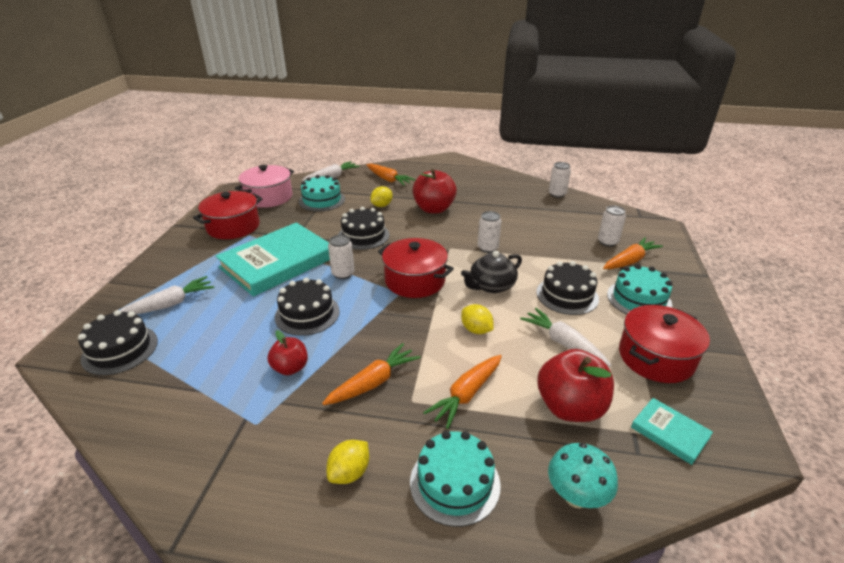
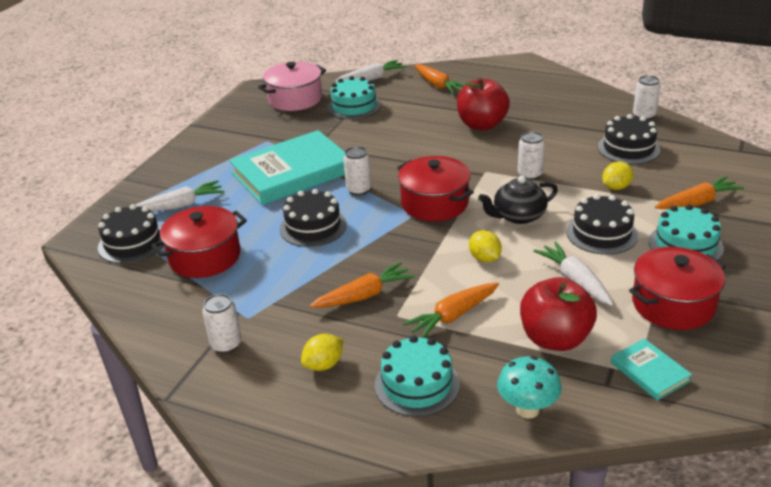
camera: 15 degrees right, 0 degrees up
red pot [193,191,263,239] -> red pot moved to [151,206,247,278]
red apple [267,330,308,375] -> none
black cake [338,207,389,250] -> black cake moved to [598,114,660,164]
yellow lemon [370,186,393,207] -> yellow lemon moved to [602,162,634,190]
white can [598,206,626,247] -> white can moved to [202,294,241,354]

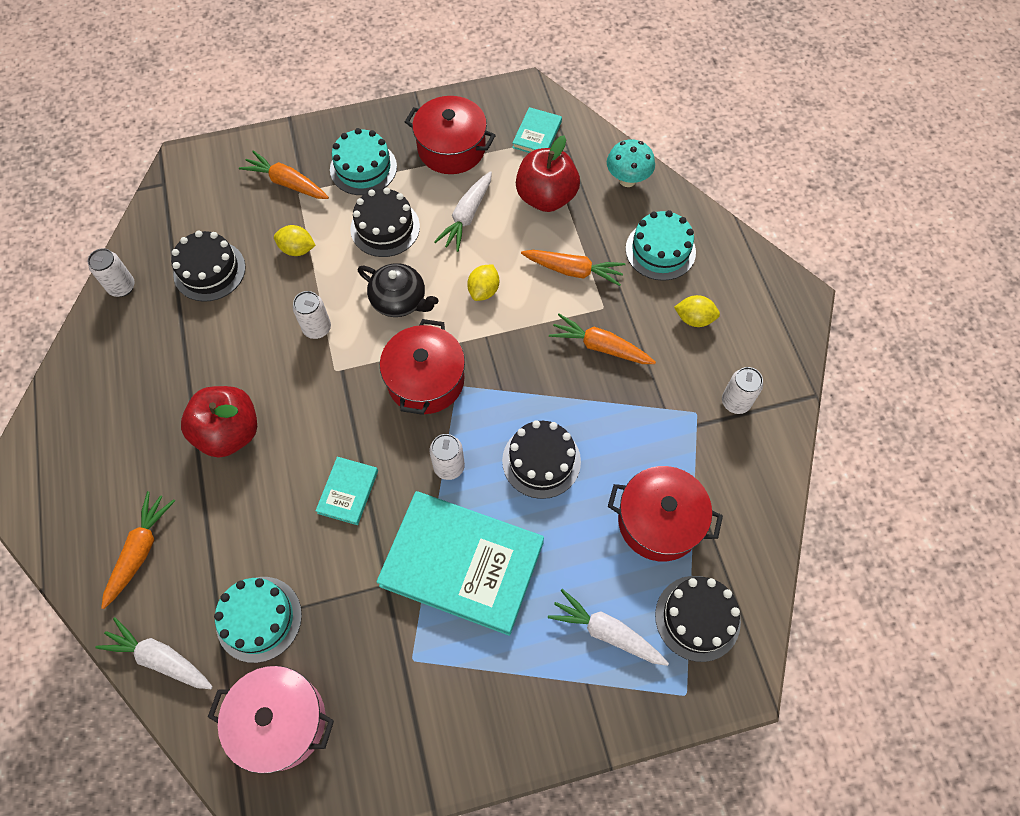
camera: 130 degrees left, 30 degrees up
none -> turquoise book [316,457,378,525]

